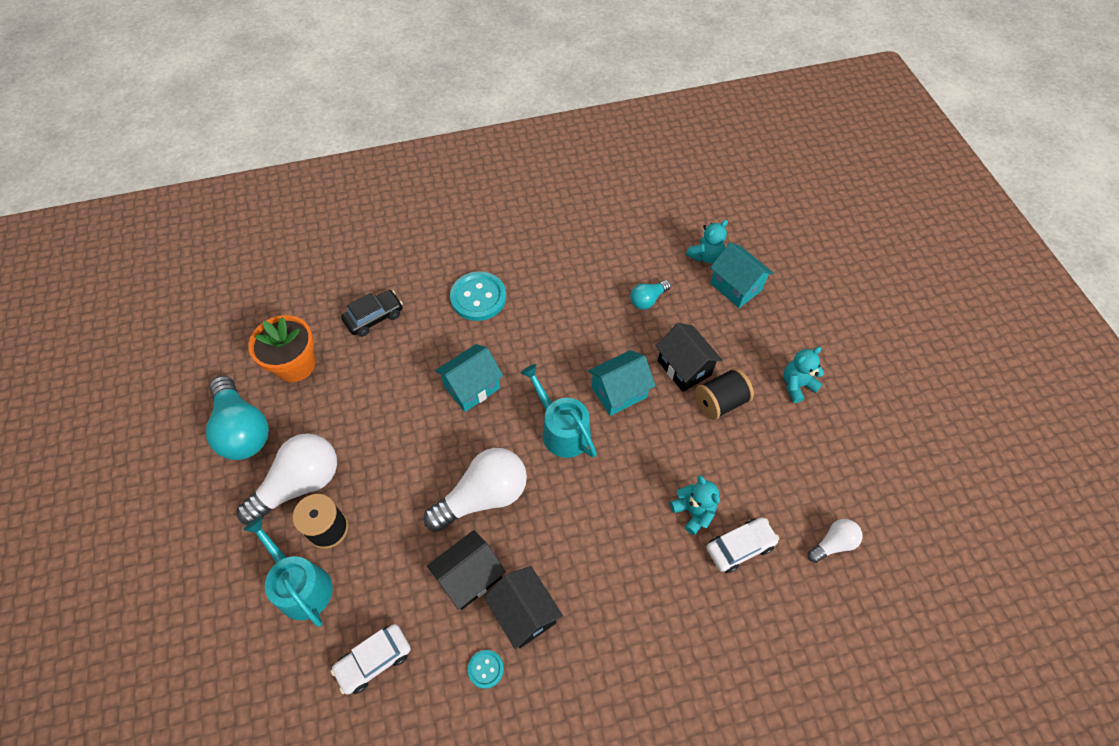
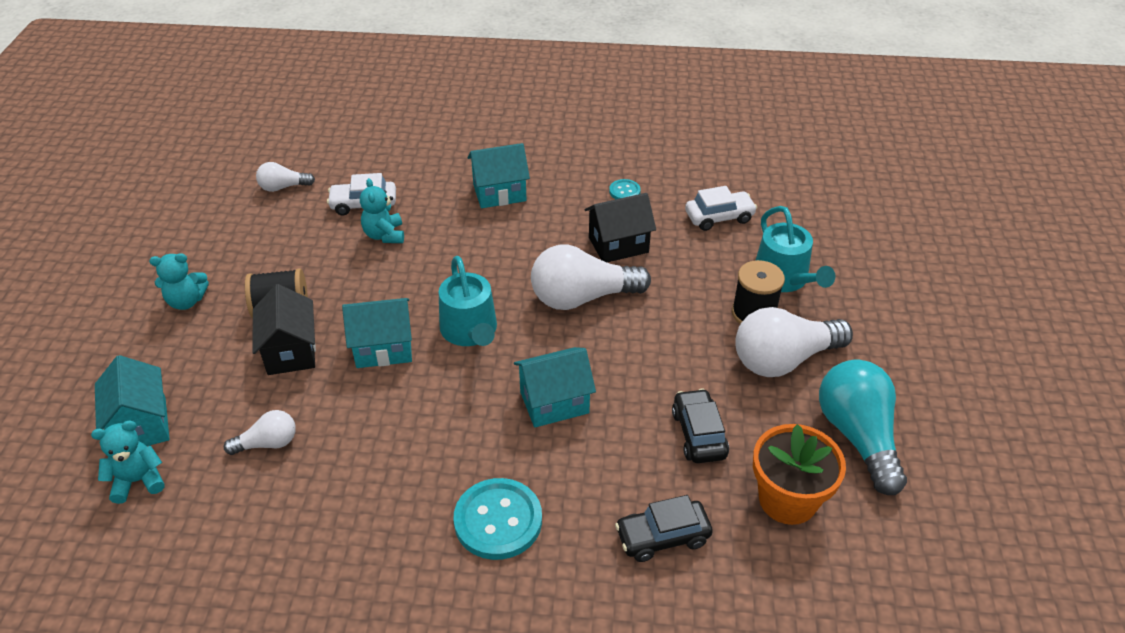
camera: 160 degrees left, 15 degrees down
black house [484,566,563,649] -> none
turquoise light bulb [630,280,671,310] -> white light bulb [224,410,296,455]
none -> turquoise house [468,143,530,208]
none -> black car [672,389,729,463]

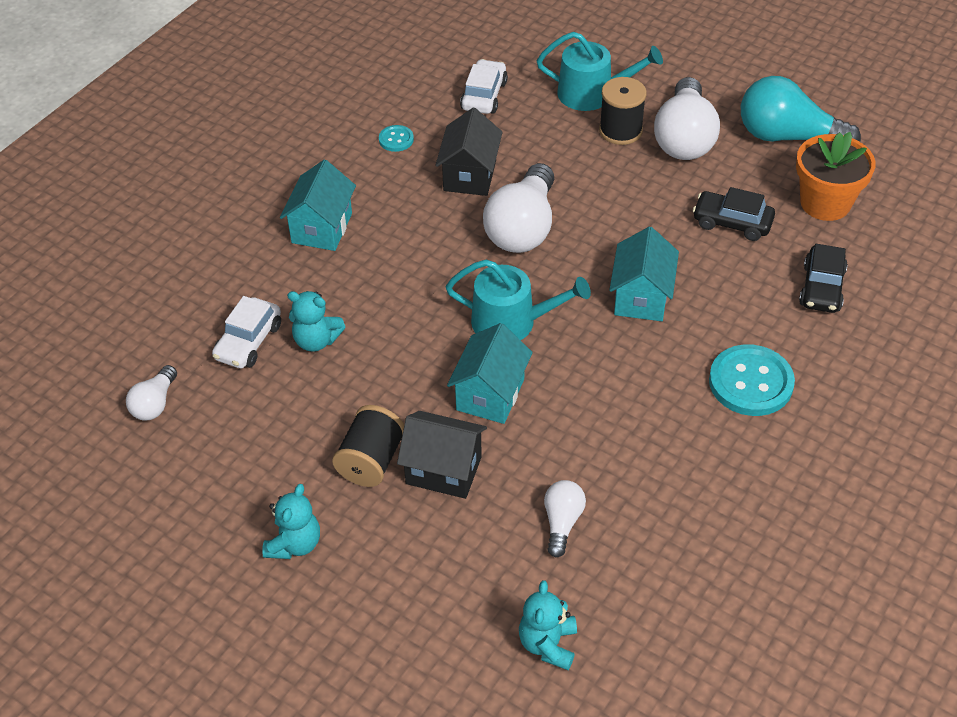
camera: 60 degrees left, 5 degrees up
turquoise house [95,355,170,446] -> none

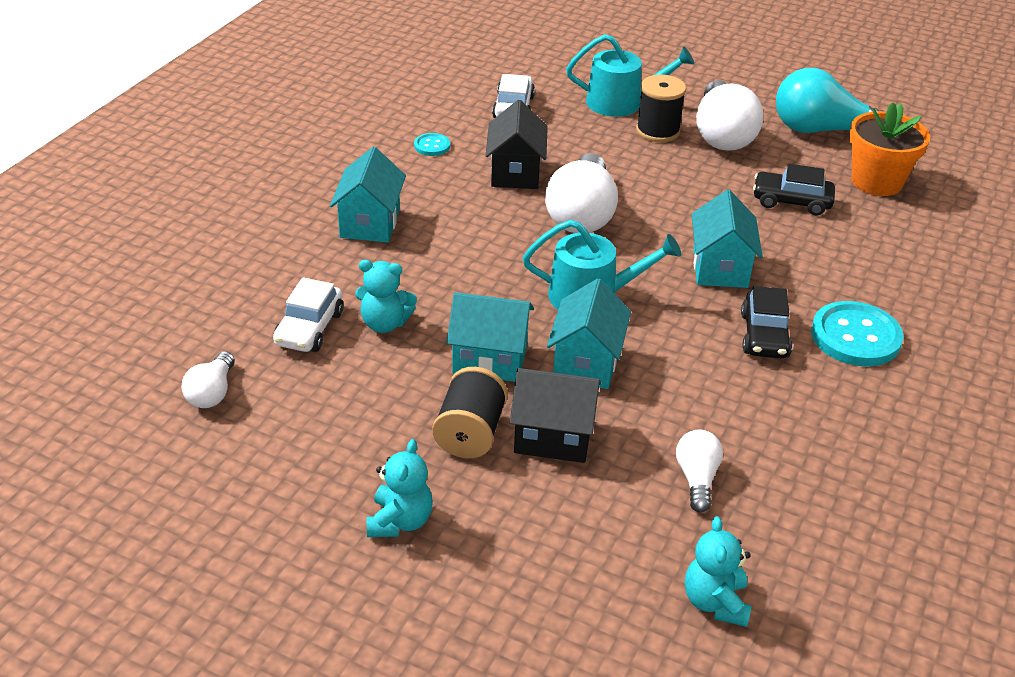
camera: 10 degrees left, 10 degrees down
black car [799,244,848,313] -> black car moved to [741,286,793,358]
none -> turquoise house [447,292,534,382]

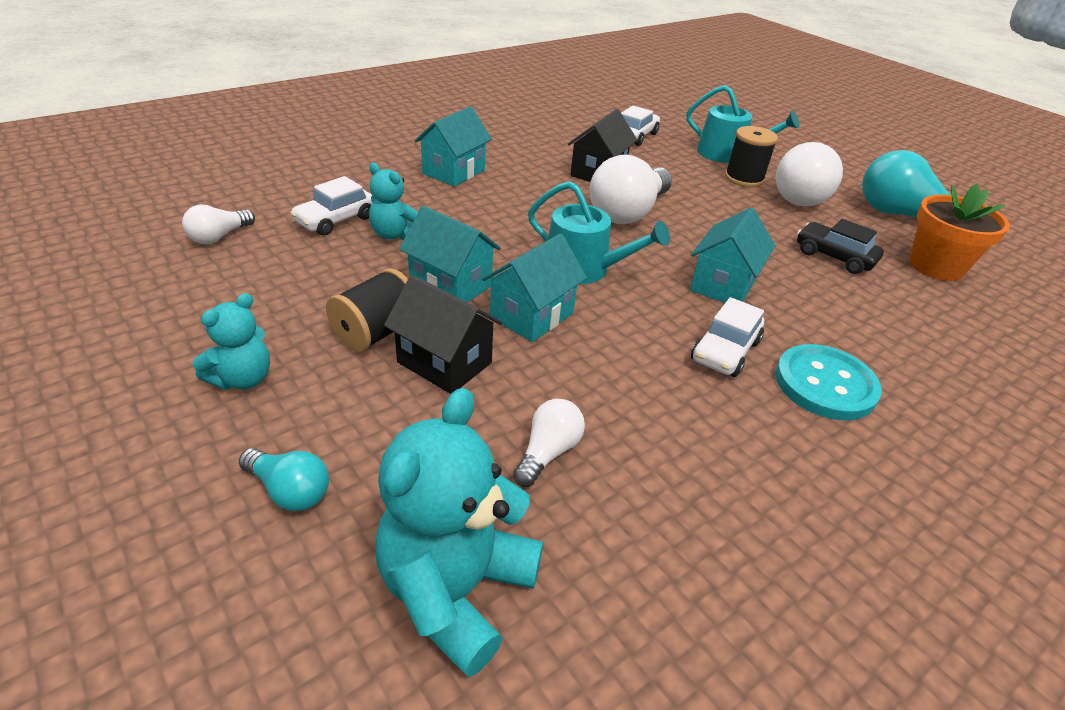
camera: 25 degrees right, 0 degrees up
turquoise button [414,133,450,156] -> none
turquoise teddy bear [685,516,751,627] -> turquoise teddy bear [375,388,543,677], size x1.76
black car [741,286,793,358] -> white car [691,297,764,377]
none -> turquoise light bulb [239,448,329,511]

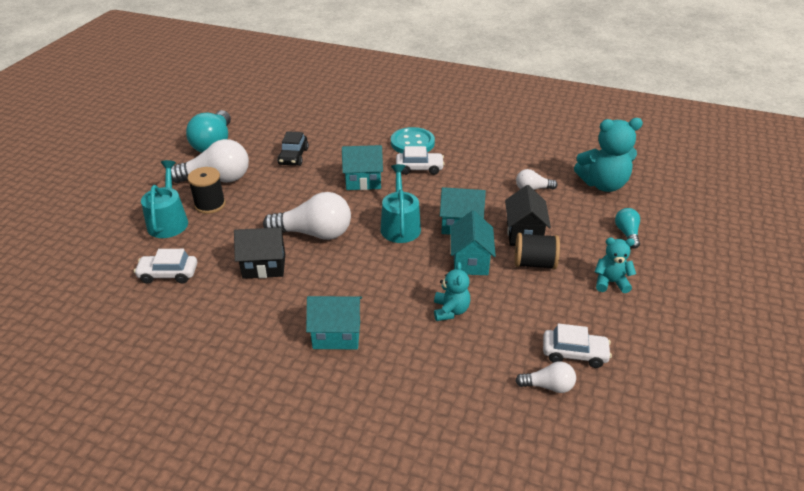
camera: 120 degrees left, 0 degrees up
white car [290,176,372,236] -> white car moved to [543,323,612,368]
orange flower pot [909,184,1010,281] -> none

